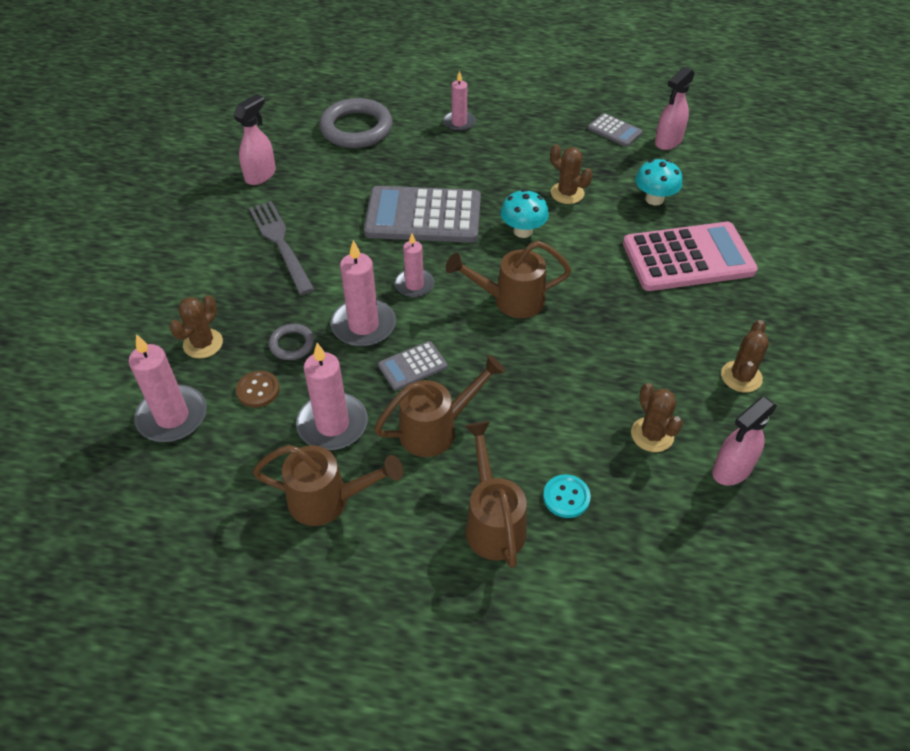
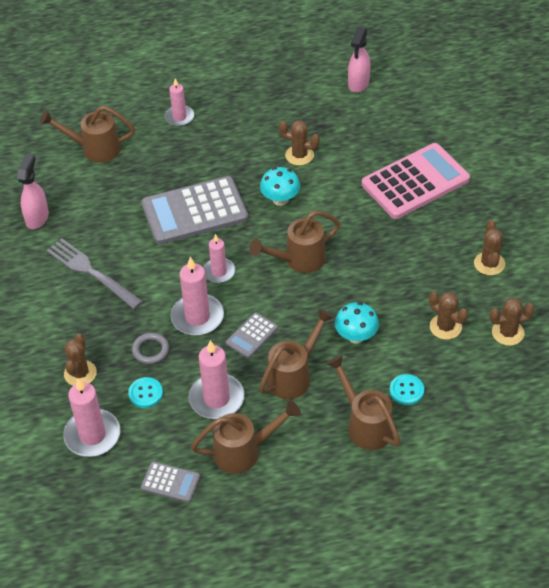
camera: 20 degrees left, 0 degrees up
brown button [236,371,280,408] -> turquoise button [128,377,163,408]
grey ring [319,98,393,148] -> brown watering can [40,106,135,163]
grey calculator [588,113,642,147] -> grey calculator moved to [141,461,200,503]
turquoise mushroom [635,159,682,205] -> turquoise mushroom moved to [335,302,379,344]
pink spray bottle [712,397,777,486] -> brown cactus [489,298,535,346]

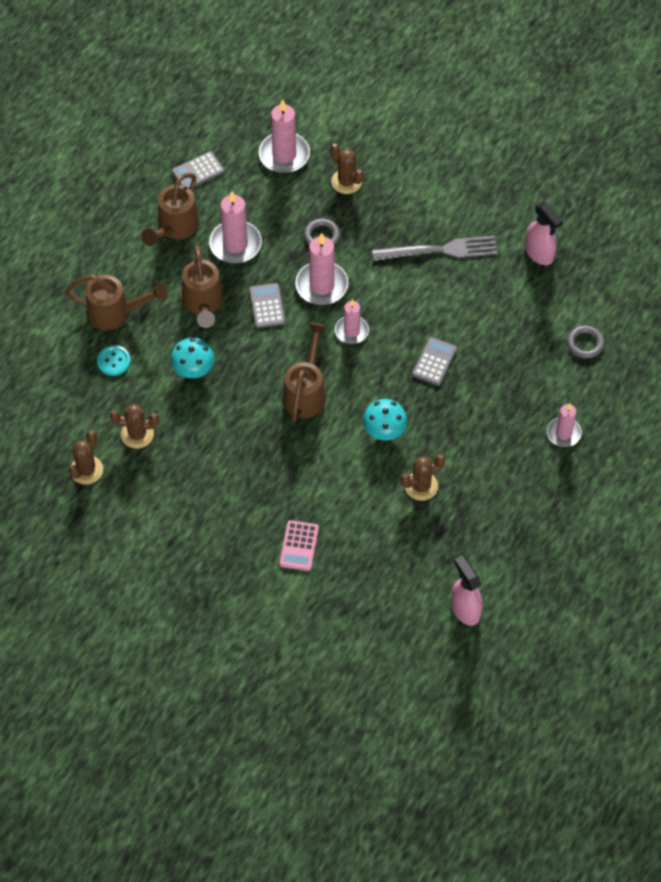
camera: 130 degrees right, 10 degrees up
brown watering can [40,106,135,163] -> grey ring [567,326,605,358]
turquoise button [128,377,163,408] -> none
grey calculator [141,176,248,245] -> grey calculator [412,337,457,386], size x0.47
pink calculator [362,143,470,219] -> pink calculator [279,520,319,571], size x0.47
brown cactus [474,220,505,275] -> none

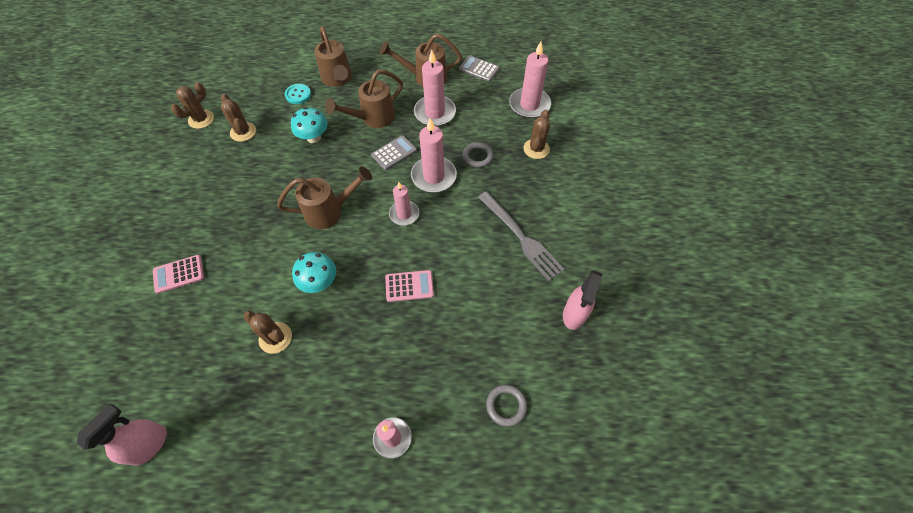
camera: 60 degrees right, 0 degrees up
brown cactus [69,430,103,485] -> brown cactus turned 45 degrees counterclockwise [171,82,214,129]
grey calculator [412,337,457,386] -> pink calculator [385,270,434,302]

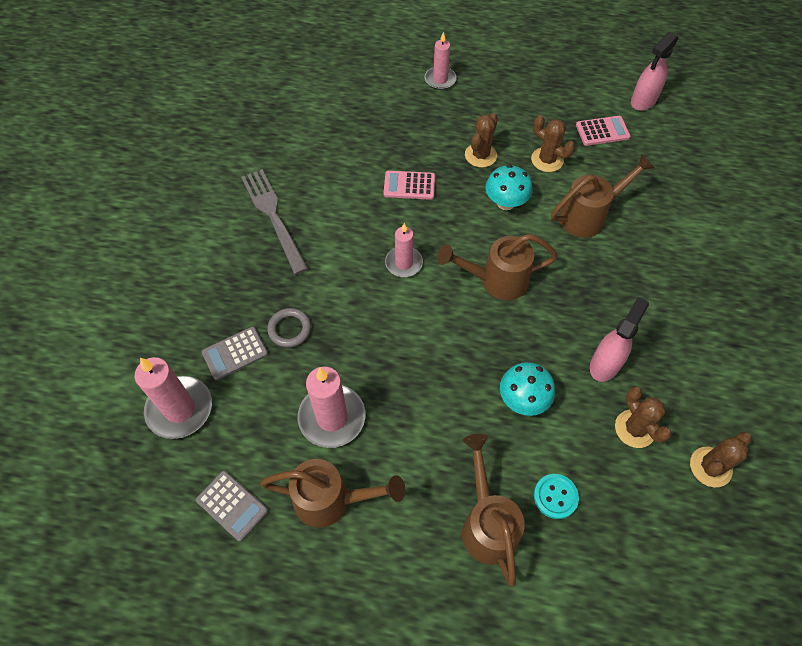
camera: 170 degrees left, 0 degrees up
pink calculator [153,255,204,294] -> pink calculator moved to [576,116,630,146]
brown watering can [325,69,403,128] -> brown watering can moved to [551,154,655,238]
grey calculator [371,135,417,170] -> grey calculator moved to [202,327,268,380]
pink candle [411,118,457,193] -> none
grey ring [486,385,527,427] -> none
brown cactus [523,110,550,159] -> brown cactus moved to [465,113,498,168]
pink spray bottle [563,270,602,330] -> pink spray bottle moved to [590,297,649,382]

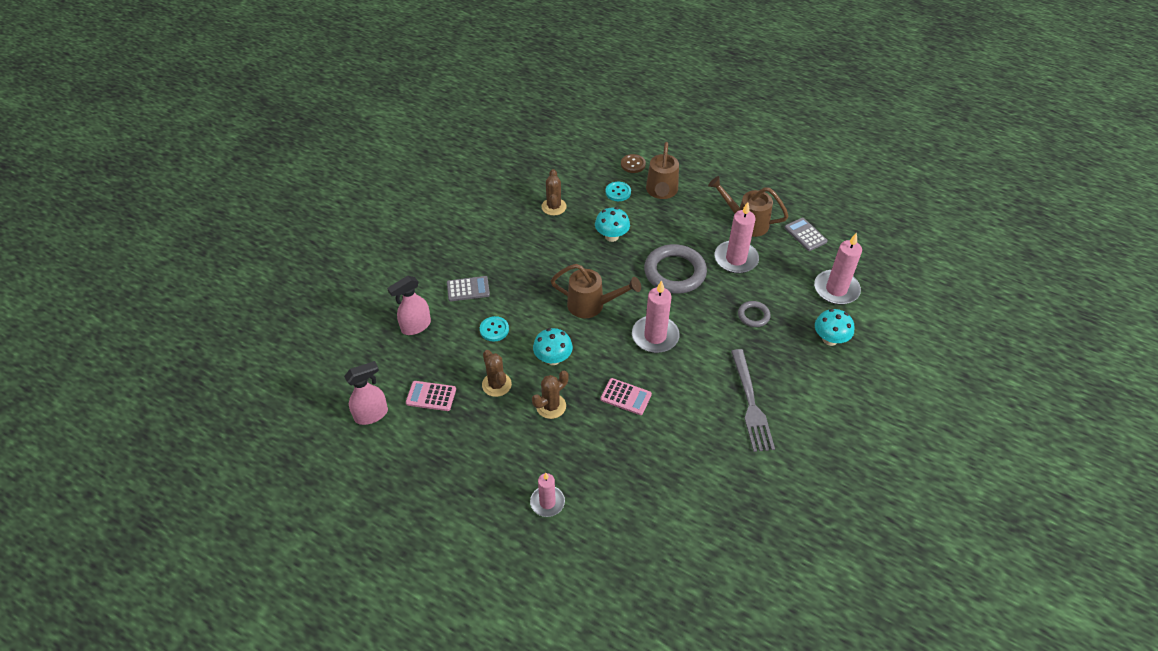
camera: 160 degrees left, 10 degrees down
grey calculator [202,327,268,380] -> grey calculator moved to [447,276,490,301]
pink candle [385,223,423,277] -> pink candle [632,280,680,353], size x1.58
brown watering can [551,154,655,238] -> turquoise button [480,316,509,341]
pink spray bottle [590,297,649,382] -> pink spray bottle moved to [387,276,431,335]
brown cactus [690,432,752,487] -> none
none -> brown button [621,154,646,173]
none -> grey ring [644,244,707,294]
none -> turquoise mushroom [815,309,854,346]

